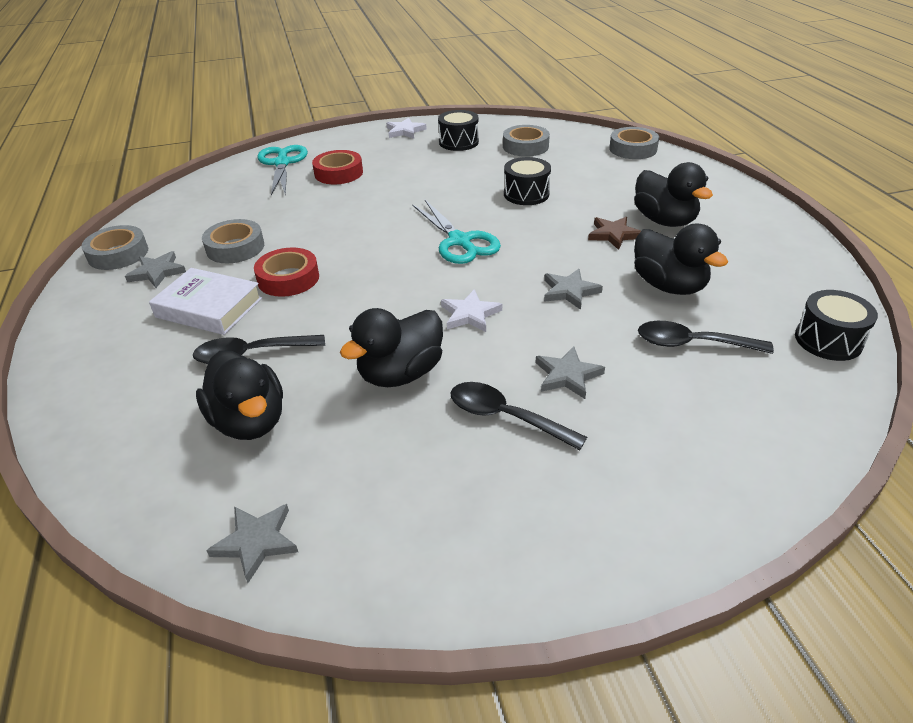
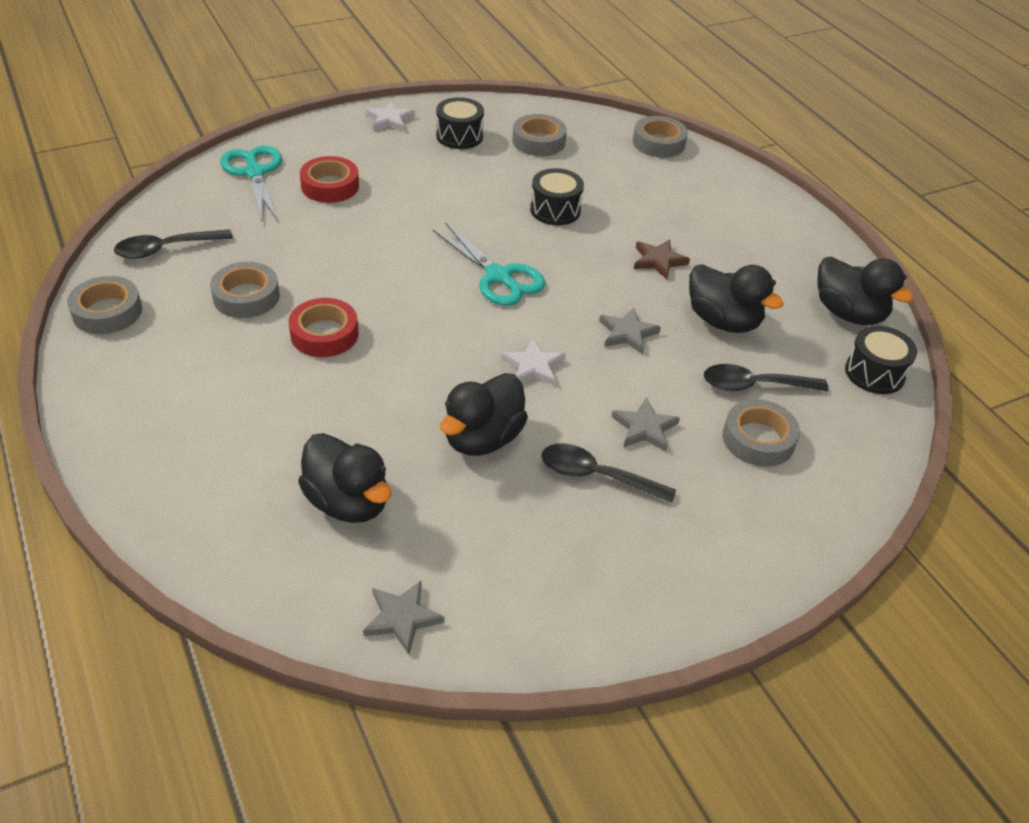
camera: 15 degrees left, 5 degrees up
grey star [125,251,186,288] -> none
white book [149,268,262,335] -> none
black spoon [193,335,325,364] -> black spoon moved to [114,229,233,259]
black duck [634,162,713,227] -> black duck moved to [817,257,914,325]
none -> grey tape [723,399,800,467]

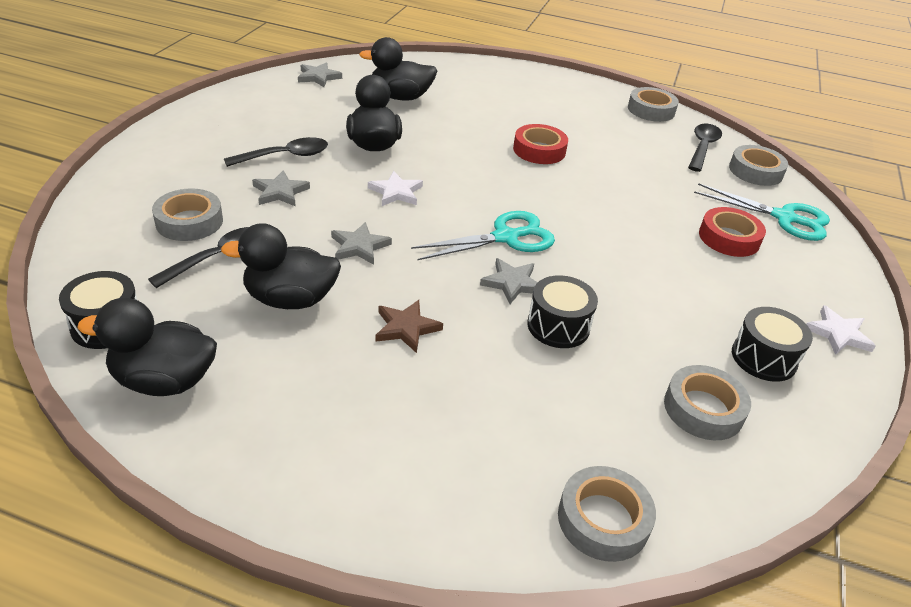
camera: 135 degrees right, 5 degrees down
grey tape [210,262,280,318] -> grey tape moved to [729,145,788,186]
turquoise scissors [433,222,545,306] -> turquoise scissors turned 150 degrees clockwise [411,211,555,260]
none -> grey star [480,258,538,304]

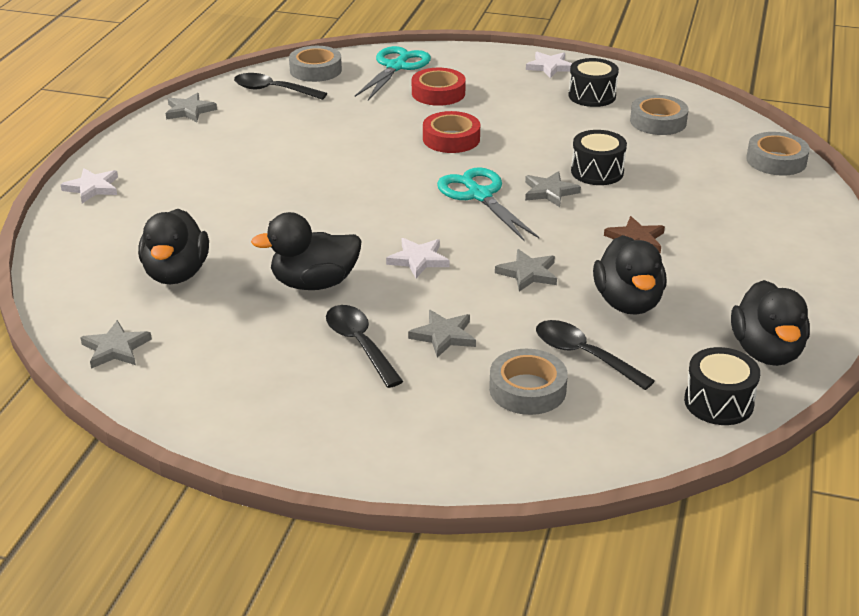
camera: 90 degrees left, 5 degrees down
red tape [513,124,568,164] -> red tape moved to [423,111,480,153]
grey tape [628,87,679,122] -> grey star [166,93,217,122]
none -> white star [60,168,118,203]

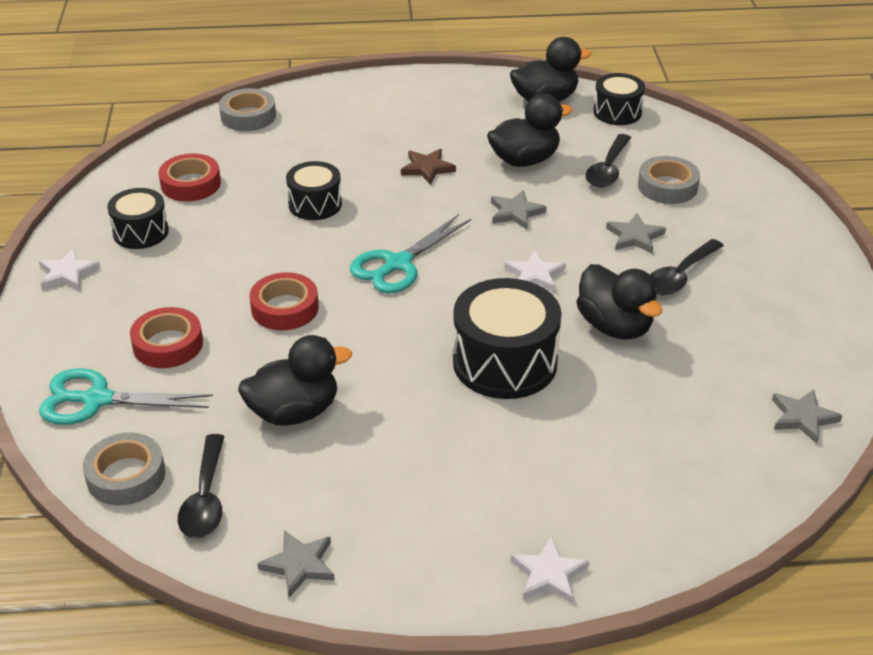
camera: 110 degrees left, 5 degrees up
black duck [138,209,209,284] -> black duck moved to [238,335,352,426]
grey star [525,171,581,207] -> none
grey tape [630,95,689,135] -> red tape [159,153,221,201]
none -> black drum [453,278,562,399]

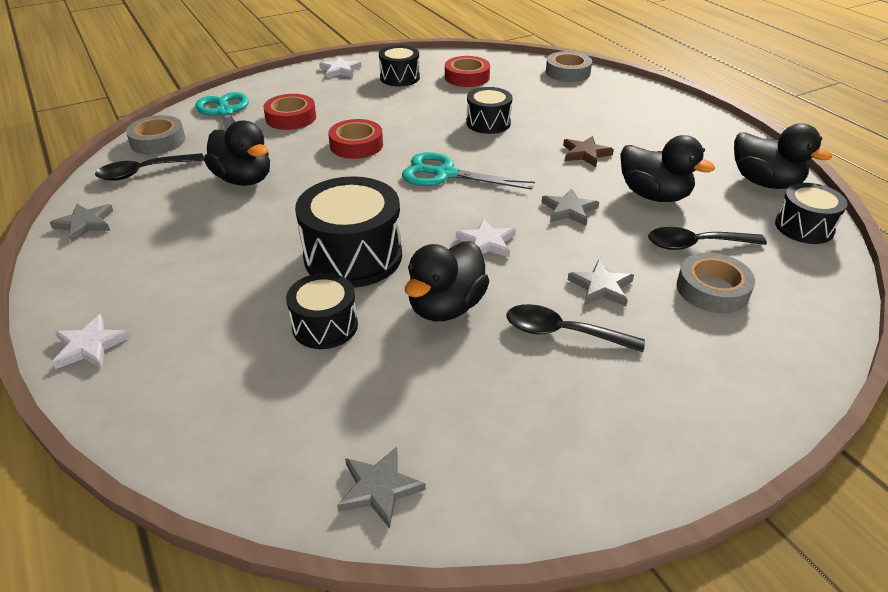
camera: 65 degrees right, 0 degrees up
none -> black drum [286,273,358,349]

